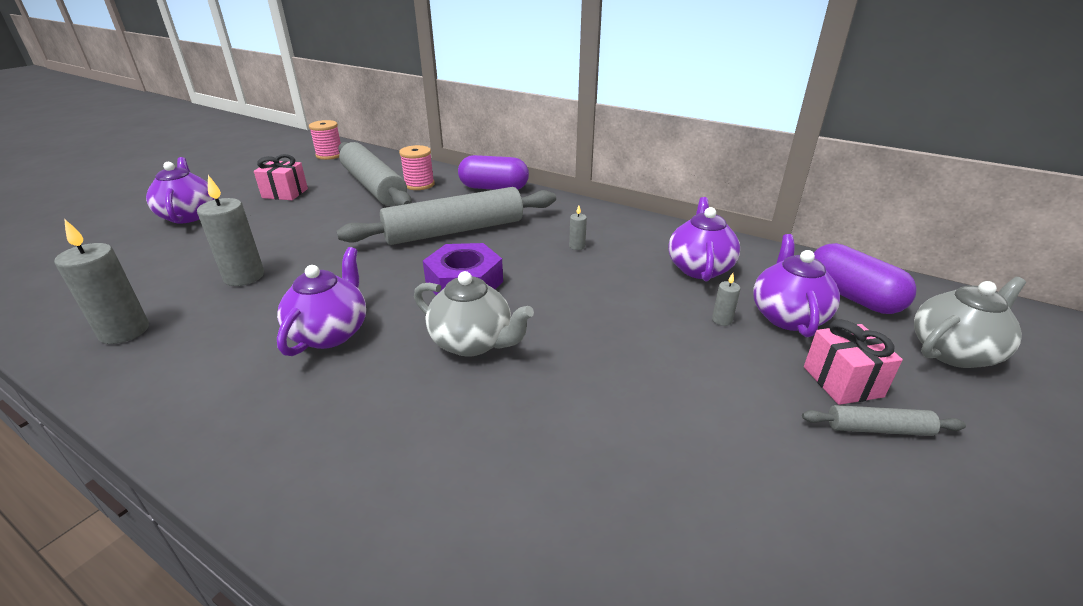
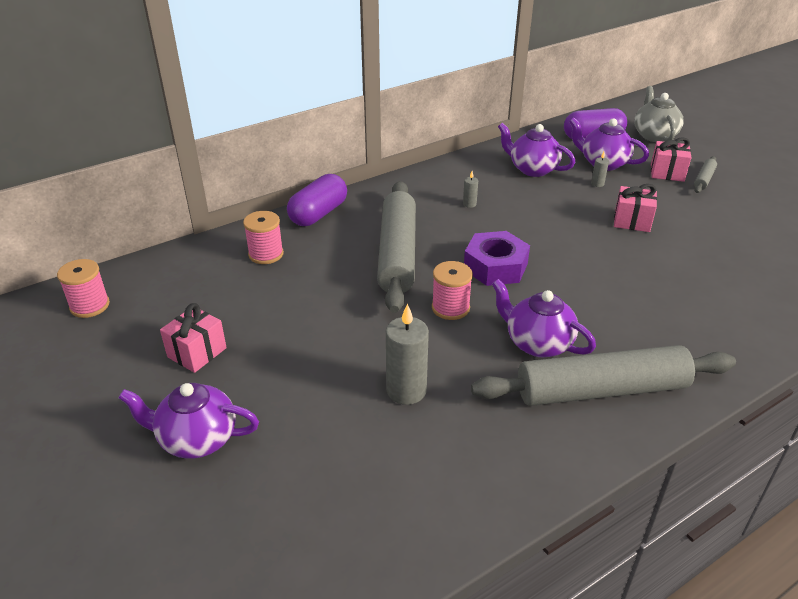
camera: 65 degrees left, 5 degrees up
grey candle [54,219,149,344] -> none
grey rolling pin [338,142,412,206] -> grey rolling pin moved to [471,345,736,406]
grey teapot [414,271,534,357] -> none
none -> pink spool [432,261,473,320]
none -> pink gift [614,184,657,232]

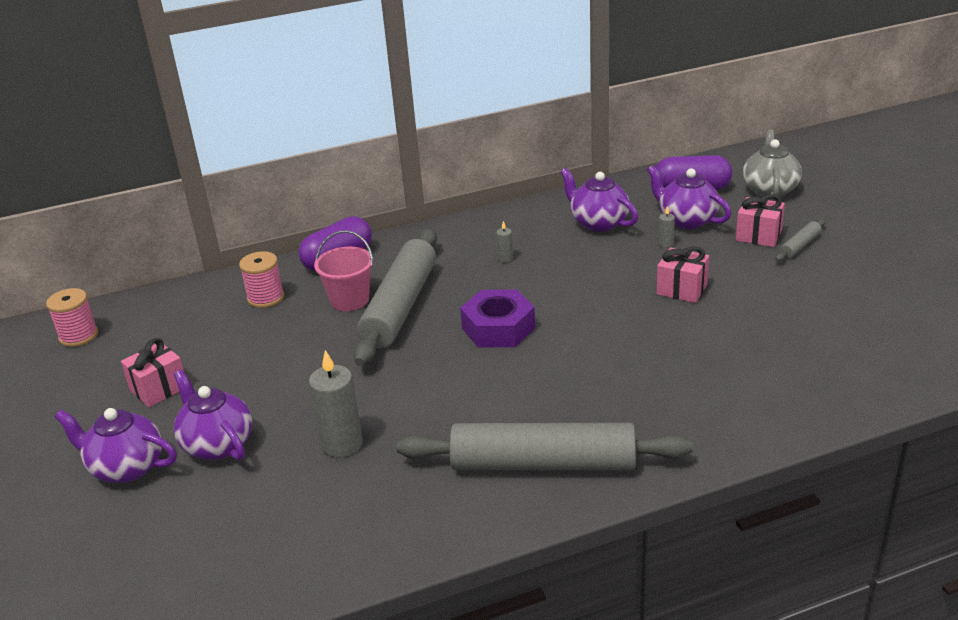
camera: 15 degrees right, 5 degrees down
pink spool [432,261,473,320] -> none
purple teapot [492,279,596,357] -> purple teapot moved to [174,370,252,460]
none -> pink bucket [314,230,373,311]

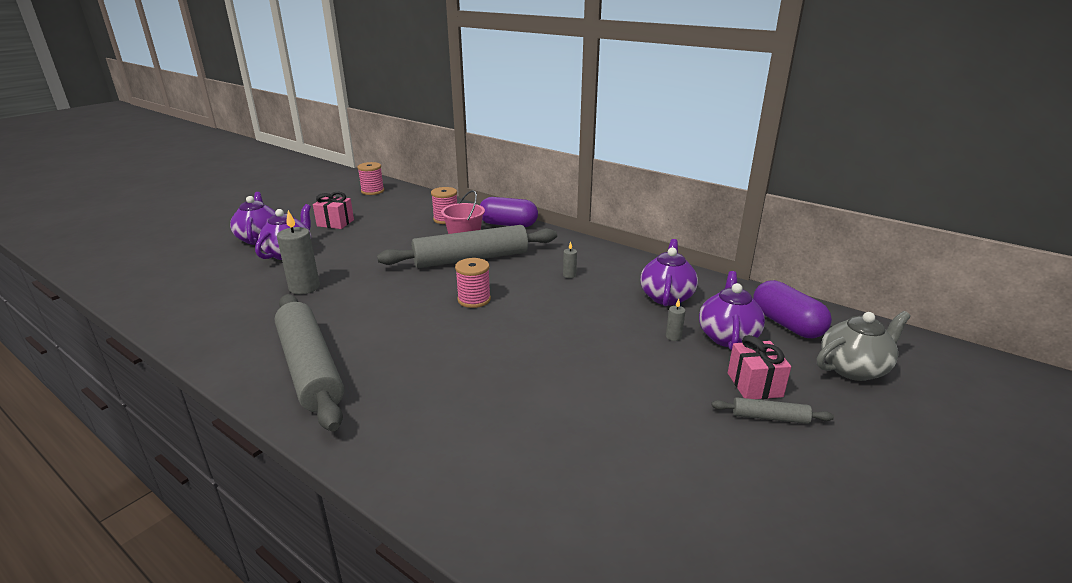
camera: 55 degrees right, 5 degrees down
purple nut [460,289,535,348] -> pink spool [455,258,491,308]
pink gift [656,246,709,303] -> none

